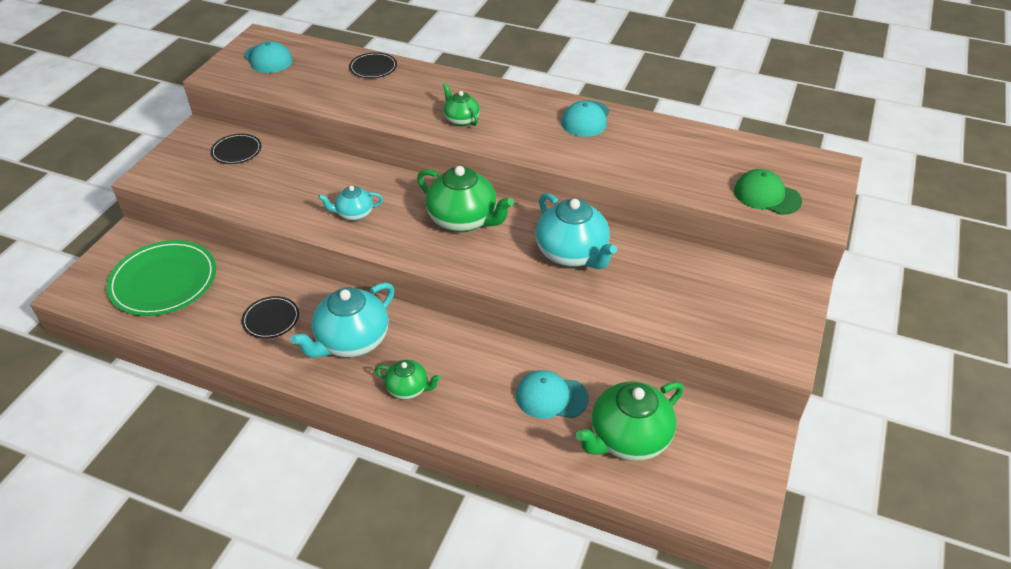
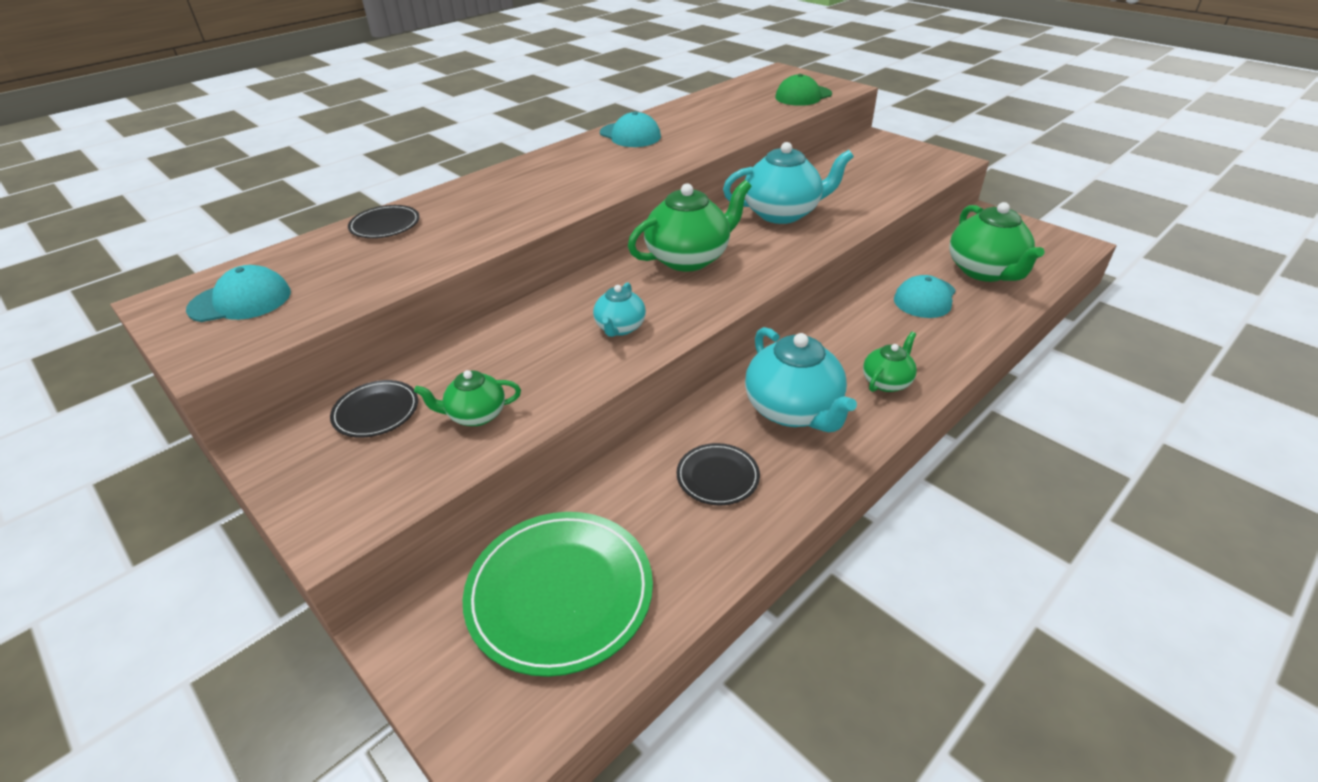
camera: 65 degrees left, 5 degrees down
green teapot [443,83,480,126] -> green teapot moved to [414,370,521,426]

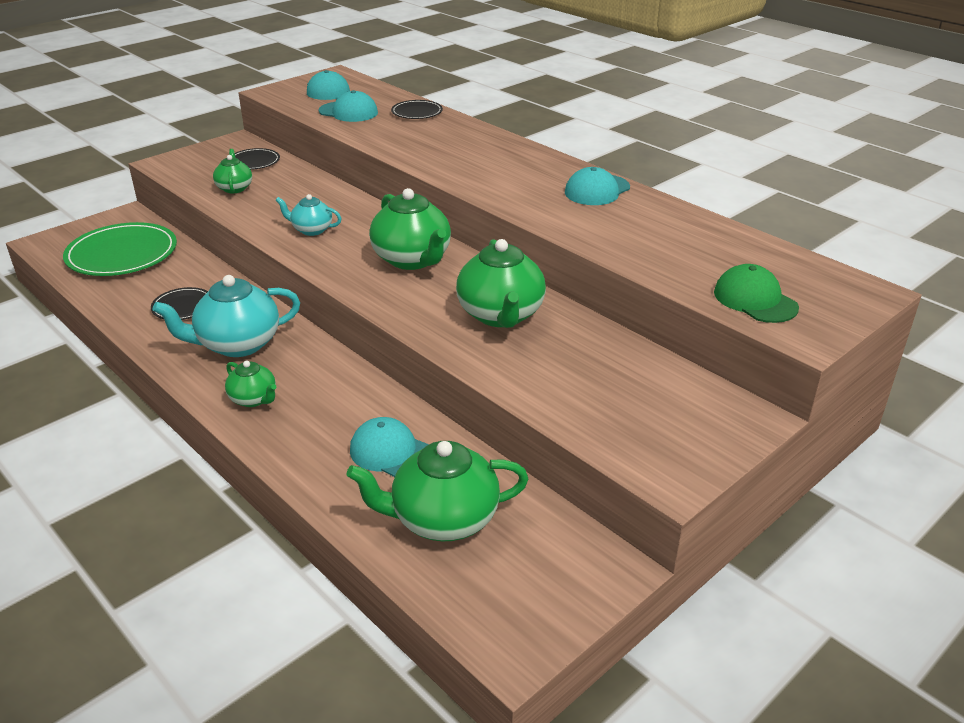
camera: 90 degrees right, 5 degrees down
turquoise teapot [723,142,854,224] -> green teapot [456,239,546,328]
none -> turquoise cap [319,90,378,122]

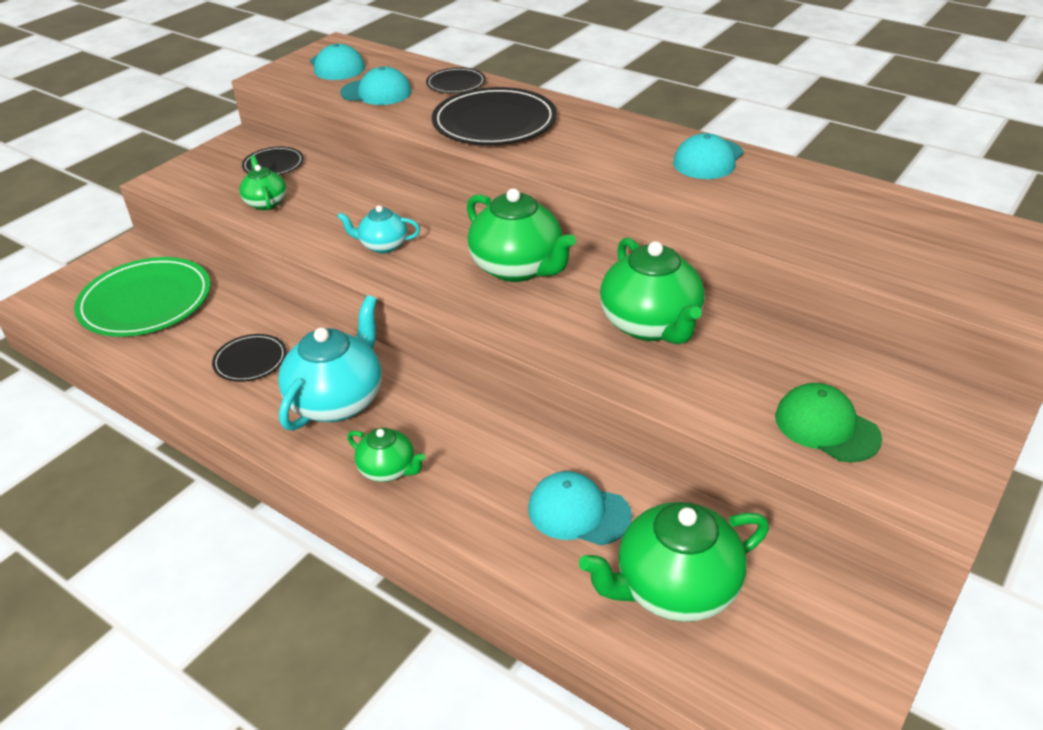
camera: 10 degrees left, 5 degrees up
turquoise teapot [153,275,300,357] -> turquoise teapot turned 150 degrees clockwise [278,295,381,431]
green cap [714,264,799,323] -> green cap moved to [775,383,882,462]
none -> black plate [432,87,557,145]

